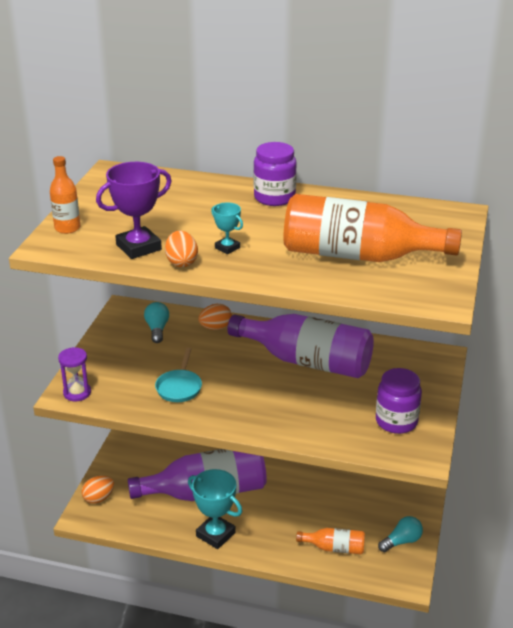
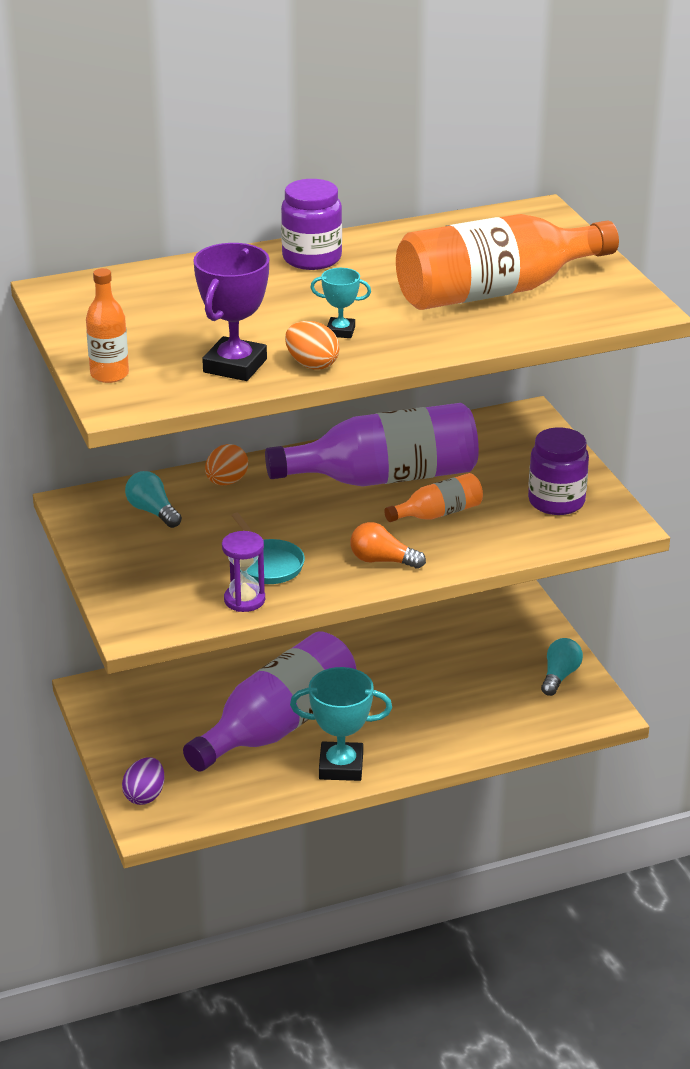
camera: 35 degrees left, 0 degrees up
purple hourglass [58,347,91,401] -> purple hourglass moved to [222,531,265,612]
orange egg [81,476,114,504] -> purple egg [122,757,165,805]
orange bottle [296,528,365,554] -> orange bottle moved to [384,473,483,522]
none -> orange light bulb [350,522,426,569]

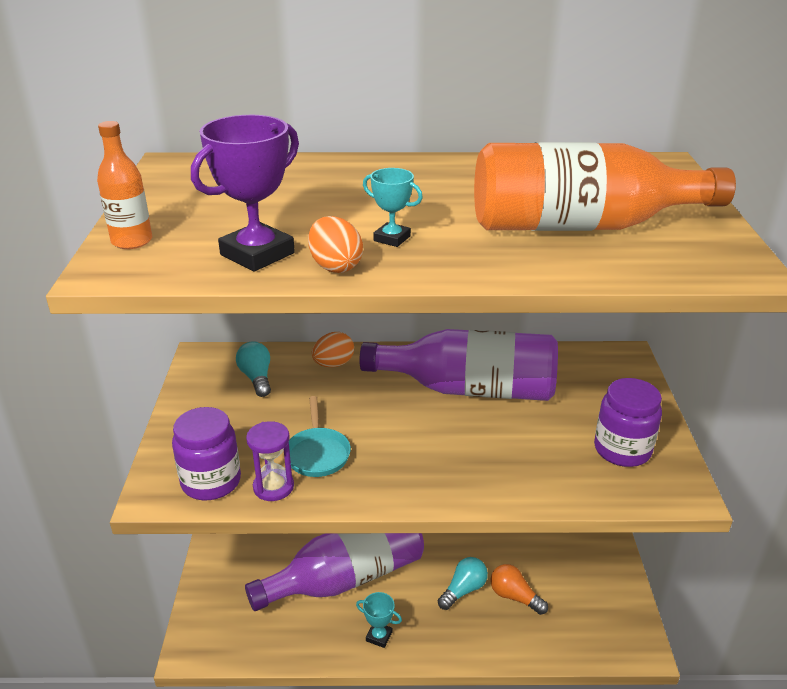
camera: 20 degrees right, 0 degrees up
purple egg [122,757,165,805] -> none
purple jar [281,179,342,270] -> purple jar moved to [172,407,241,500]
turquoise trophy [290,667,392,781] -> turquoise trophy [356,592,402,648], size x0.54
orange light bulb [350,522,426,569] -> orange light bulb moved to [490,564,548,615]
orange bottle [384,473,483,522] -> none
turquoise light bulb [541,638,583,696] -> turquoise light bulb moved to [438,557,488,610]

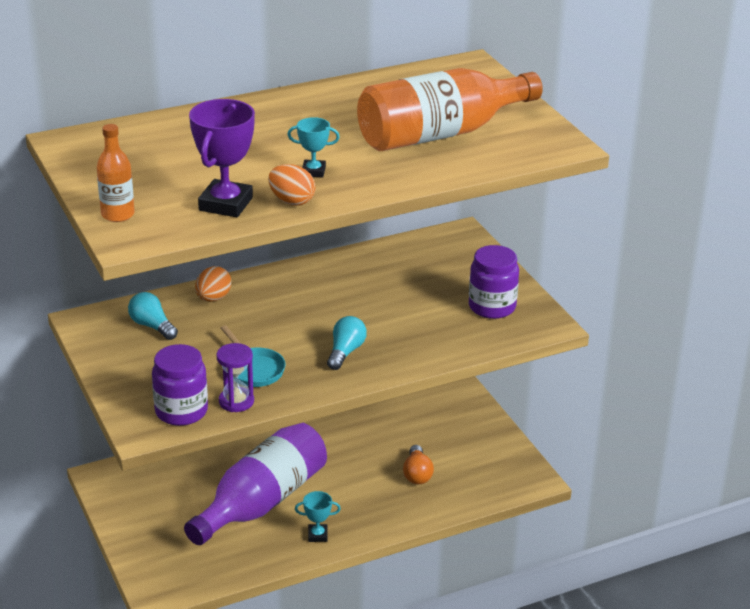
camera: 25 degrees left, 0 degrees up
purple bottle [360,329,558,401] -> none
turquoise light bulb [438,557,488,610] -> turquoise light bulb moved to [327,316,367,370]
orange light bulb [490,564,548,615] -> orange light bulb turned 105 degrees counterclockwise [403,445,434,484]

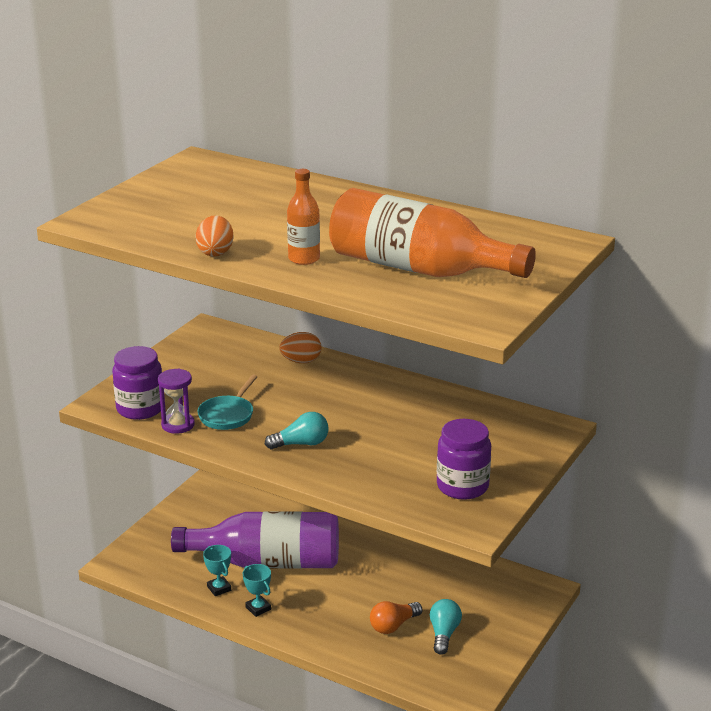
camera: 55 degrees right, 5 degrees down
orange bottle [97,124,135,222] -> orange bottle moved to [287,169,320,265]
turquoise light bulb [128,292,178,340] -> turquoise light bulb moved to [430,599,462,655]
purple trophy [189,99,255,217] -> none
turquoise trophy [287,117,340,177] -> turquoise trophy moved to [203,545,231,596]

